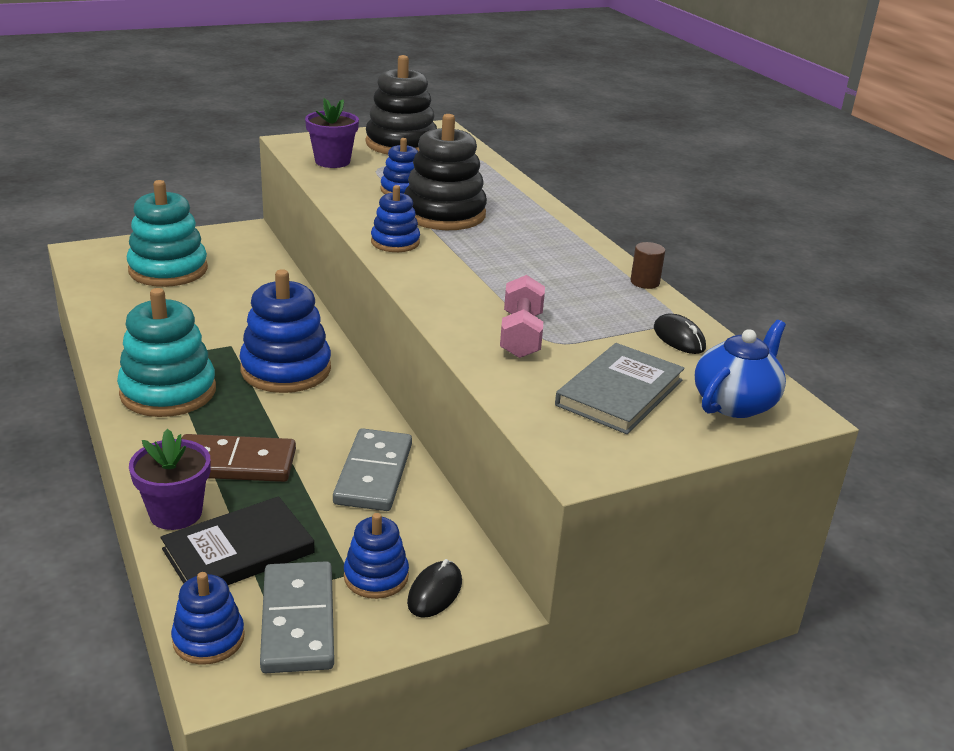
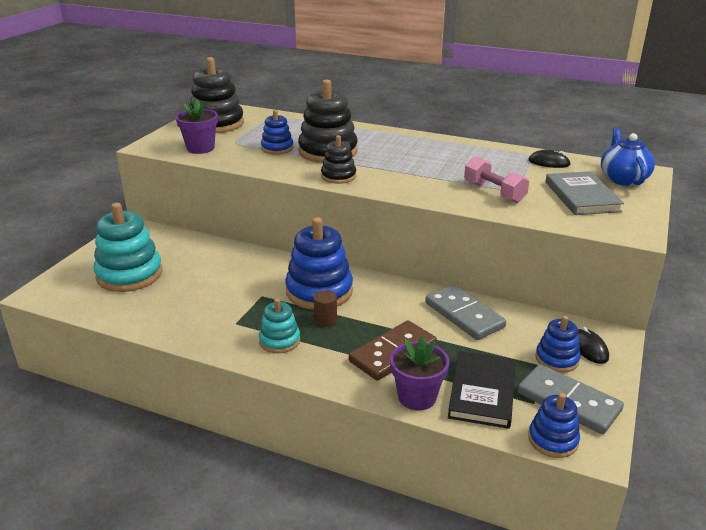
camera: 40 degrees left, 0 degrees up
turquoise stacking toy [117,288,216,417] -> turquoise stacking toy [259,298,300,353], size x0.55
blue stacking toy [371,185,420,252] -> black stacking toy [321,135,356,184]
brown cylinder [630,242,665,289] -> brown cylinder moved to [314,290,337,327]

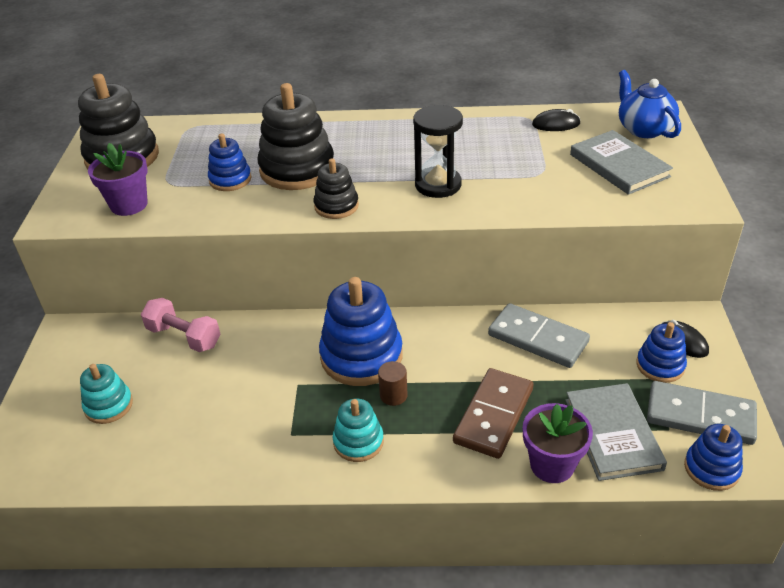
camera: 20 degrees left, 10 degrees up
turquoise stacking toy [94,203,162,292] -> turquoise stacking toy [80,364,133,424], size x0.55
black book [448,351,516,429] -> grey book [565,383,667,481]
pink dumbbell [464,156,529,203] -> pink dumbbell moved to [141,298,221,352]
none -> black hourglass [413,105,463,198]

